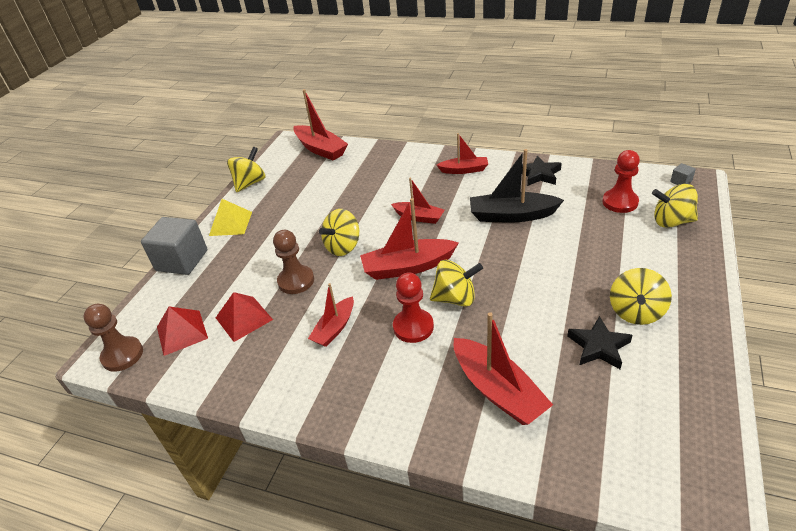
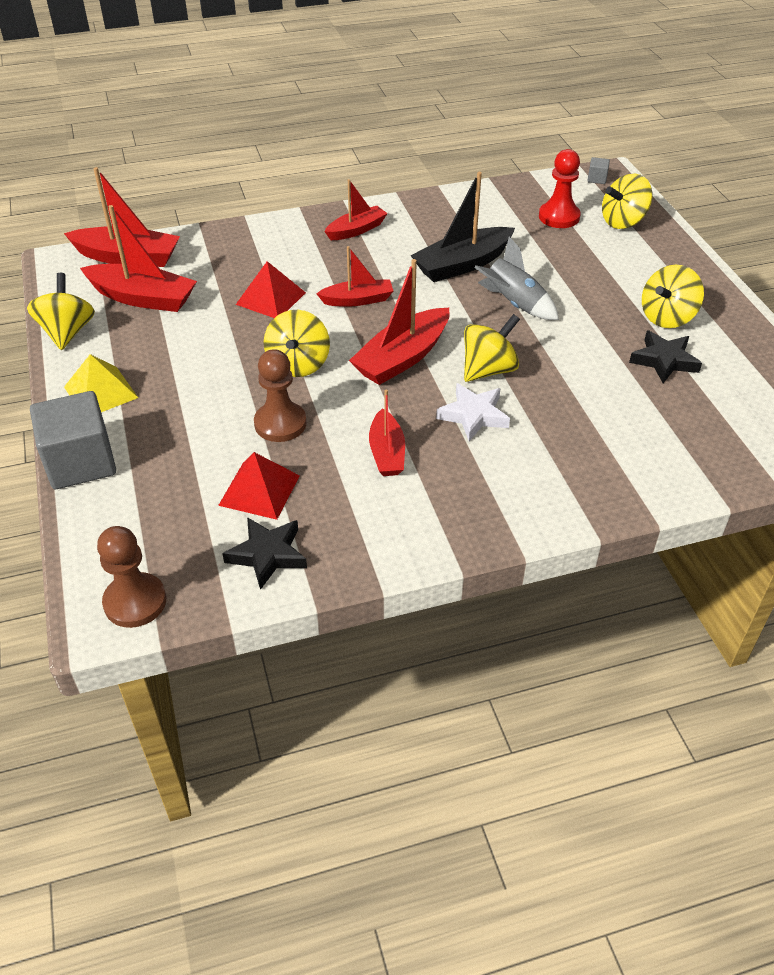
camera: 40 degrees left, 5 degrees up
red pyramid [157,306,208,356] -> red pyramid moved to [236,261,306,318]
red pawn [393,272,434,343] -> white star [436,383,510,441]
red boat [454,312,553,425] -> red boat moved to [80,205,197,312]
black star [521,155,562,186] -> black star moved to [222,517,307,590]
yellow spinning top [610,268,672,325] -> yellow spinning top turned 60 degrees clockwise [642,265,704,328]
none -> grey rocket [474,237,559,320]

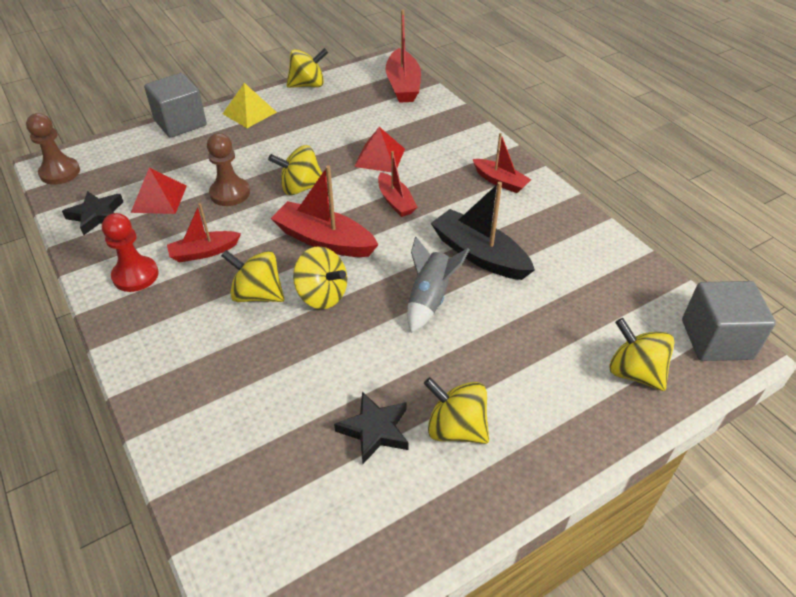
camera: 75 degrees right, 0 degrees up
red boat [80,205,197,312] -> none
white star [436,383,510,441] -> yellow spinning top [221,250,284,302]
red pawn [539,149,581,228] -> red pawn moved to [102,213,159,292]
grey cube [587,157,610,184] -> grey cube [682,281,776,361], size x2.48

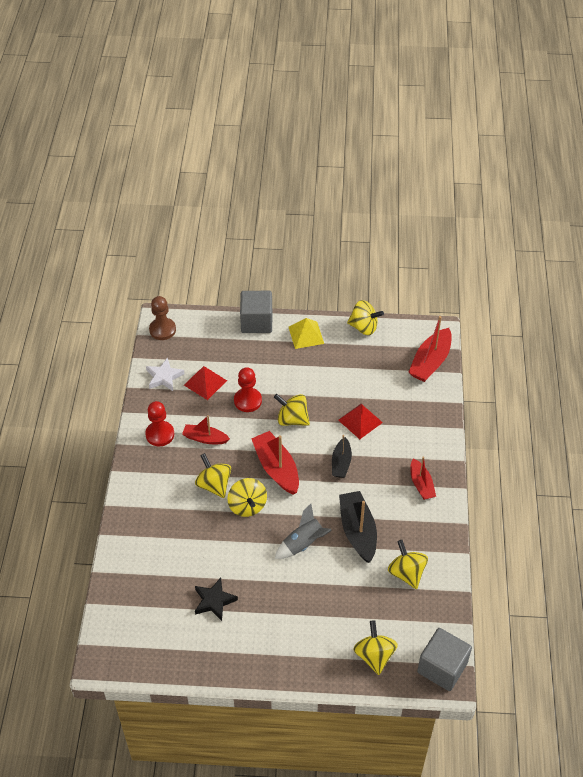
camera: 35 degrees right, 5 degrees up
black star [62,191,123,235] -> white star [146,357,185,391]
brown pawn [207,133,250,206] -> red pawn [234,367,262,412]
red boat [378,151,418,217] -> black boat [332,435,352,478]
yellow spinning top [424,377,489,444] -> yellow spinning top moved to [388,540,428,589]

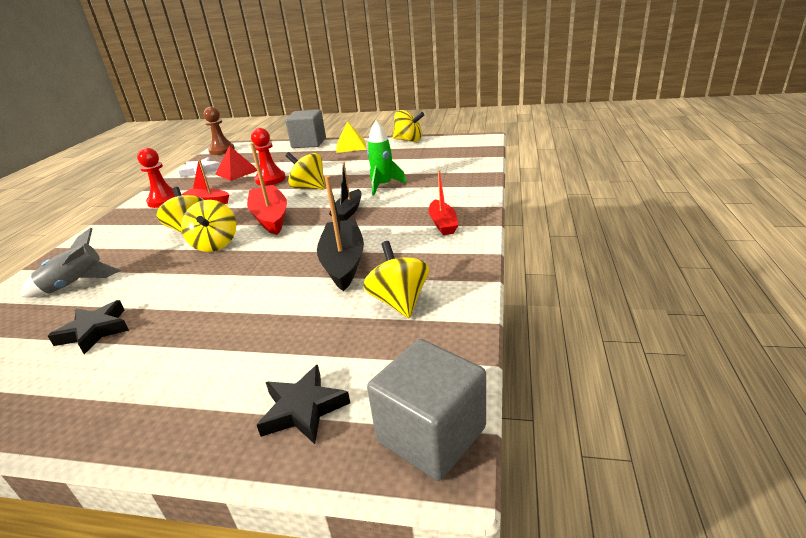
camera: 10 degrees right, 20 degrees down
grey rocket [275,504,332,559] -> grey rocket moved to [20,228,121,298]
red pyramid [338,404,383,439] -> green rocket [367,121,407,195]
yellow spinning top [354,620,398,675] -> black star [257,364,350,444]
red boat [408,316,452,382] -> none

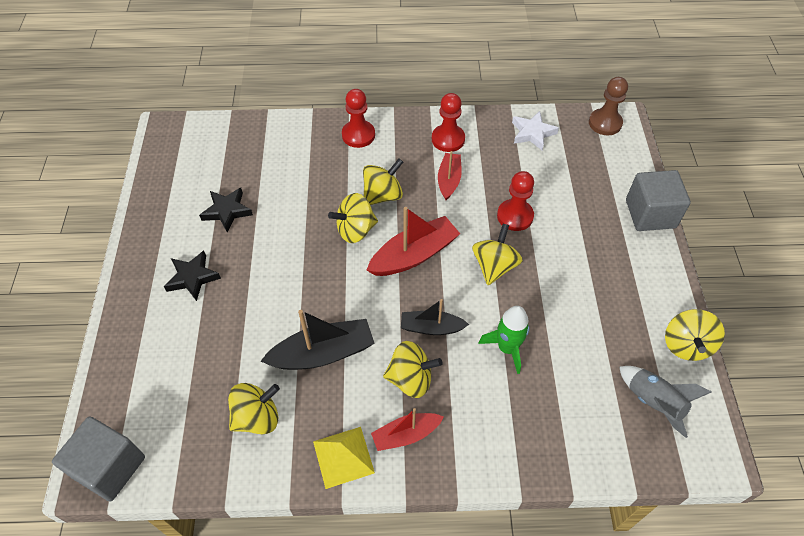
camera: 75 degrees right, 25 degrees up
grey rocket [20,228,121,298] -> grey rocket moved to [619,366,712,438]
red pyramid [215,146,257,181] -> none
black star [257,364,350,444] -> black star moved to [164,251,221,301]
yellow pyramid [336,121,366,153] -> yellow pyramid moved to [313,427,375,489]
none -> red pawn [342,89,375,148]
none -> yellow spinning top [383,341,442,398]

